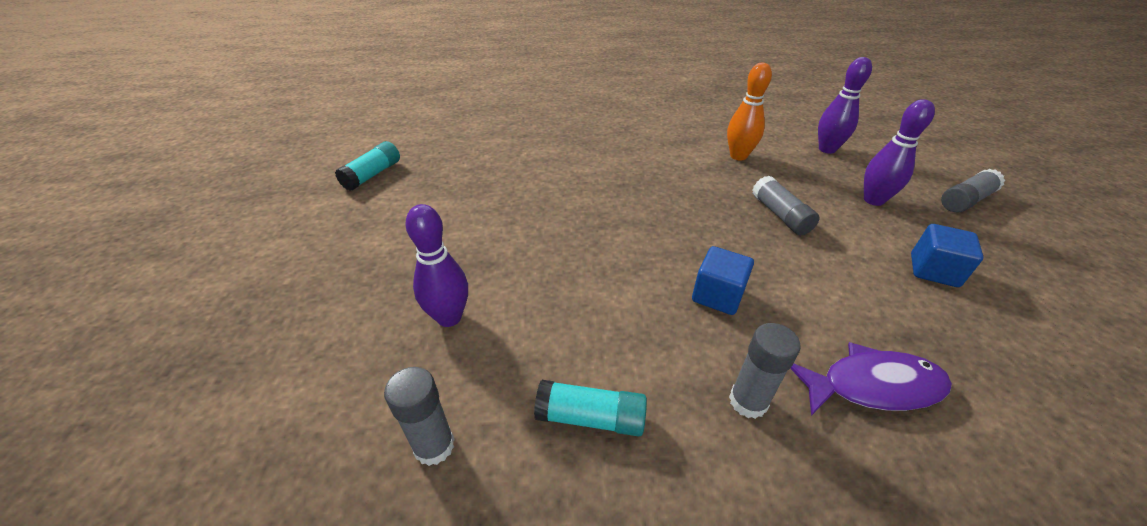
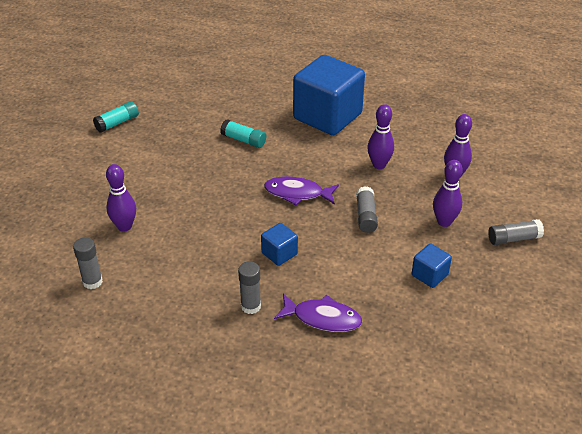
camera: 20 degrees right, 0 degrees up
turquoise glue stick [534,380,647,437] -> turquoise glue stick moved to [220,119,266,148]
orange bowling pin [727,63,772,161] -> purple bowling pin [367,104,394,169]
none -> purple fish [264,176,339,205]
none -> blue cube [293,55,365,135]

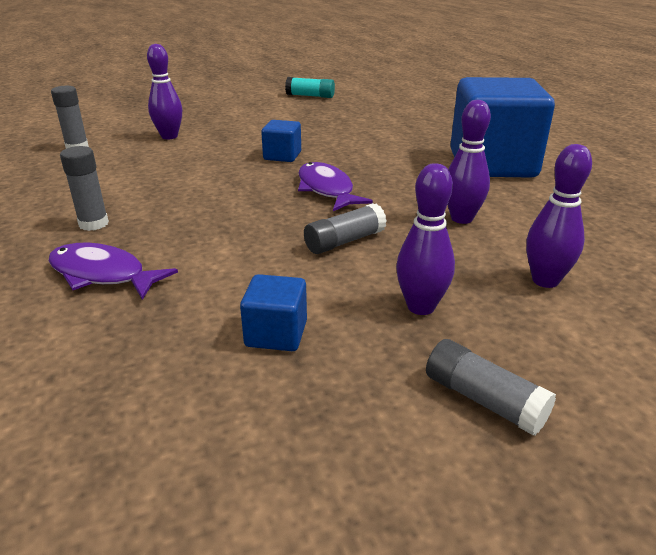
camera: 55 degrees right, 10 degrees down
turquoise glue stick [220,119,266,148] -> none
blue cube [261,223,298,266] -> blue cube moved to [261,120,301,162]
purple fish [274,294,362,332] -> purple fish turned 135 degrees clockwise [48,242,178,300]

